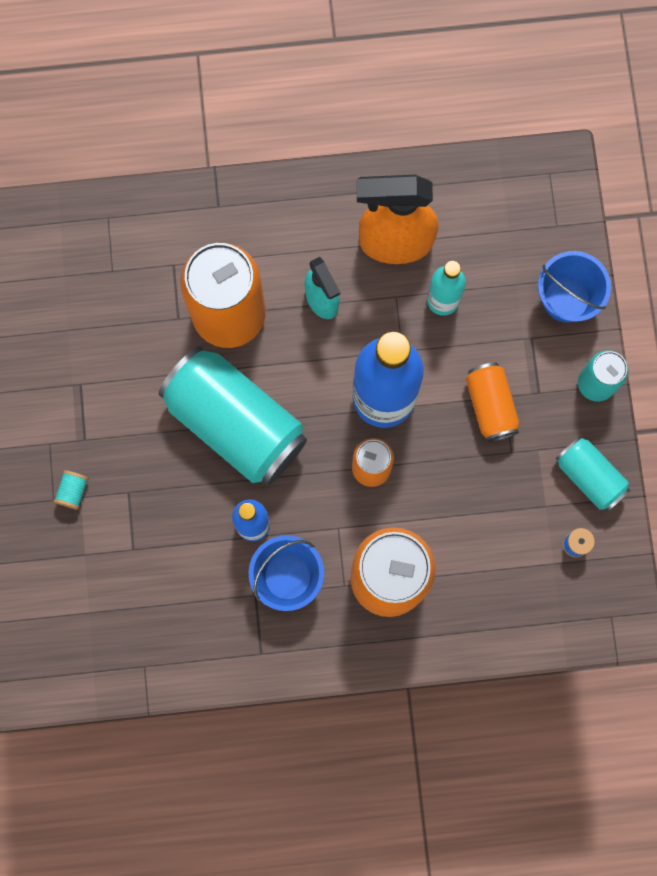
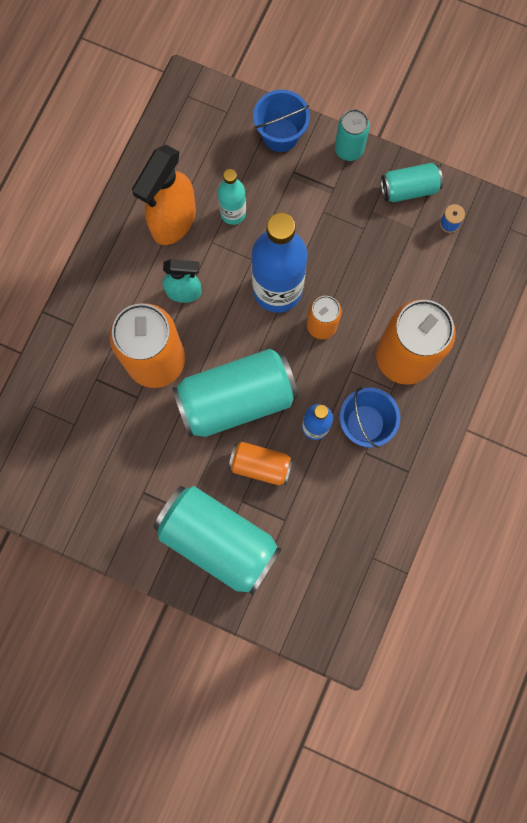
camera: 60 degrees left, 0 degrees up
turquoise spool [54,470,89,510] -> turquoise can [153,486,282,595]
orange can [466,363,519,442] -> orange can moved to [228,442,293,485]

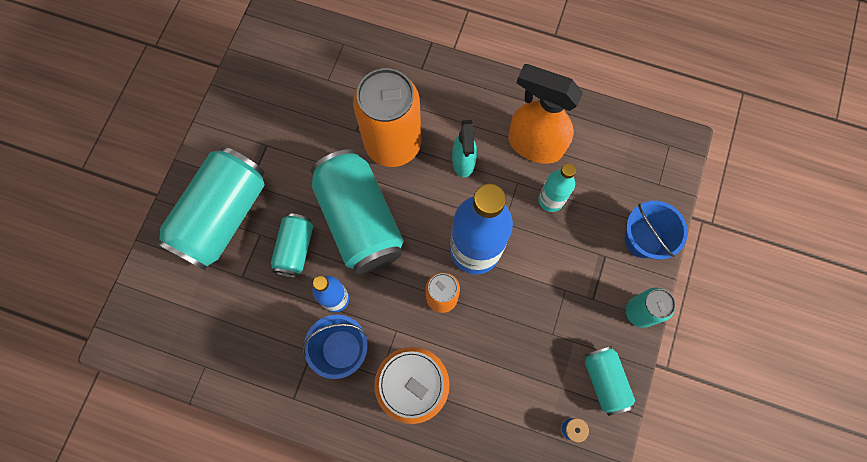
camera: 85 degrees right, 5 degrees down
orange can [228,442,293,485] -> turquoise can [271,213,313,278]

